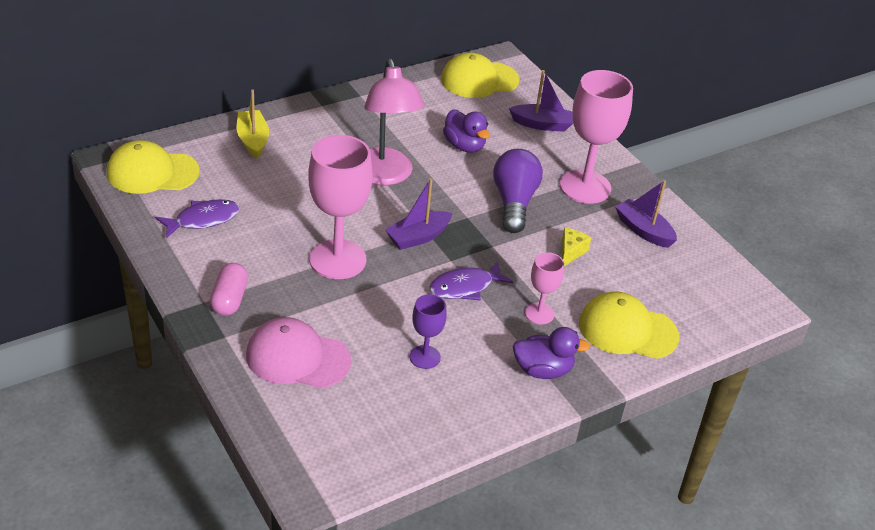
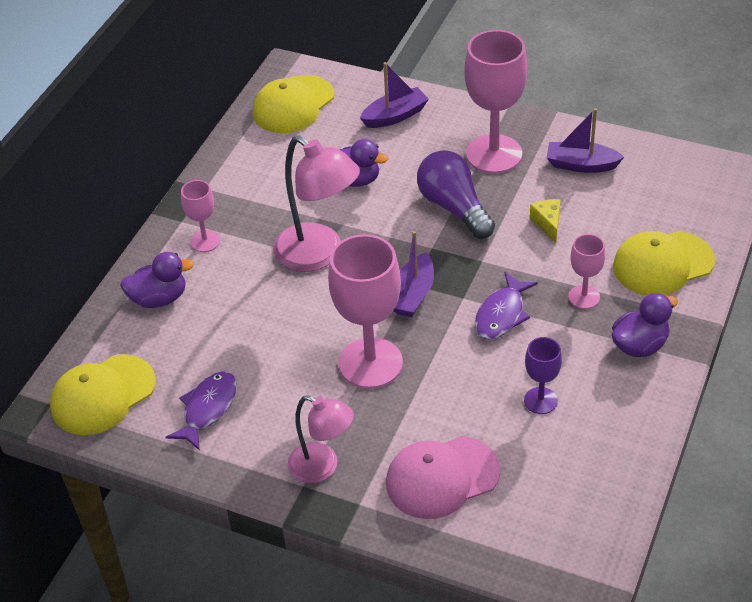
camera: 30 degrees left, 5 degrees up
pink capsule [210,263,248,316] -> pink lamp [288,395,354,483]
yellow boat [236,89,269,159] -> purple duck [120,252,194,308]
none -> pink goblet [181,180,220,252]

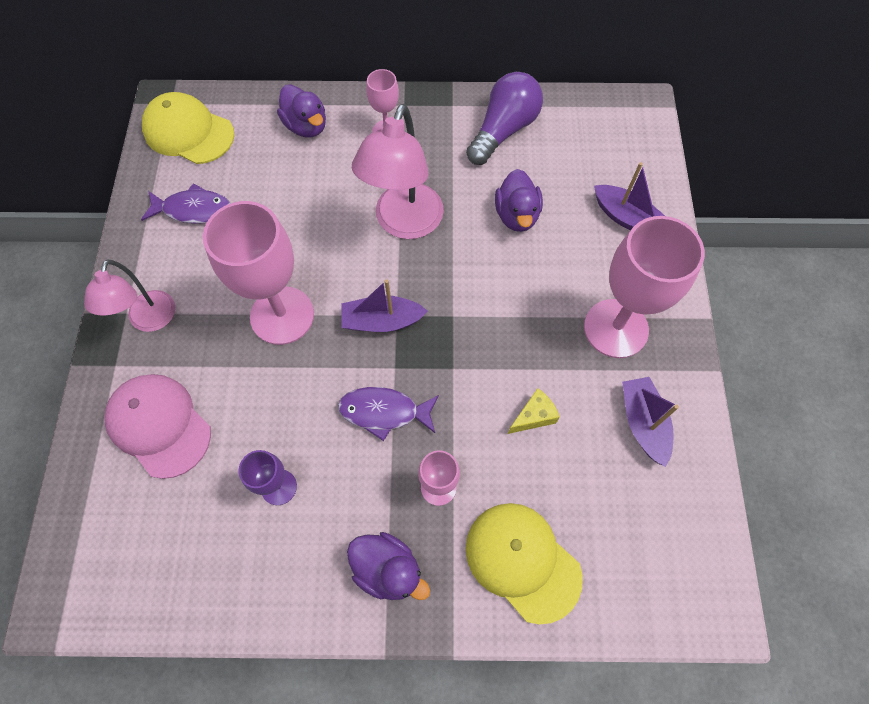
camera: 65 degrees right, 20 degrees up
yellow cap [253,75,334,133] -> none
purple light bulb [417,150,495,239] -> purple light bulb moved to [466,72,543,165]

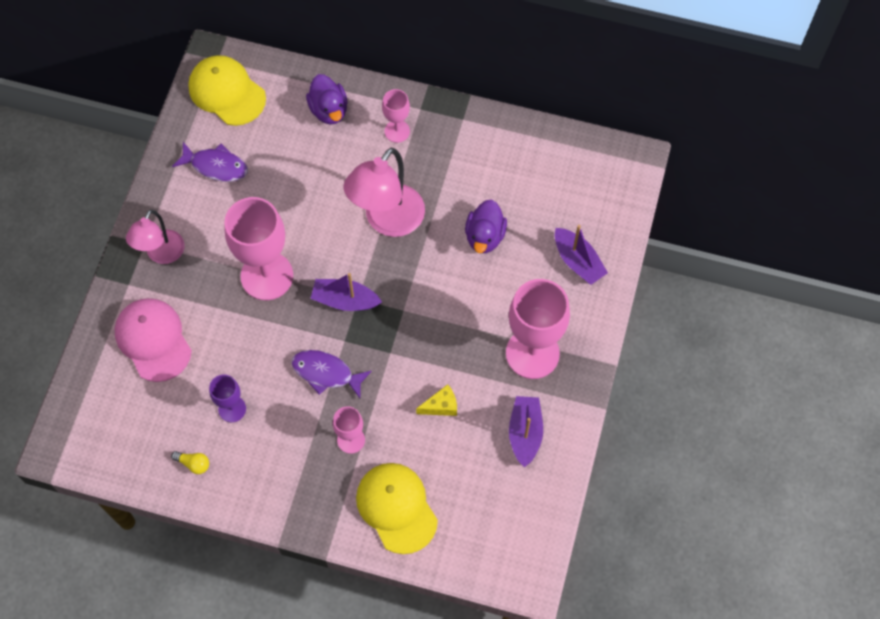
camera: 15 degrees right, 0 degrees up
purple duck [347,532,430,600] -> none
purple light bulb [466,72,543,165] -> none
none -> yellow light bulb [171,451,209,474]

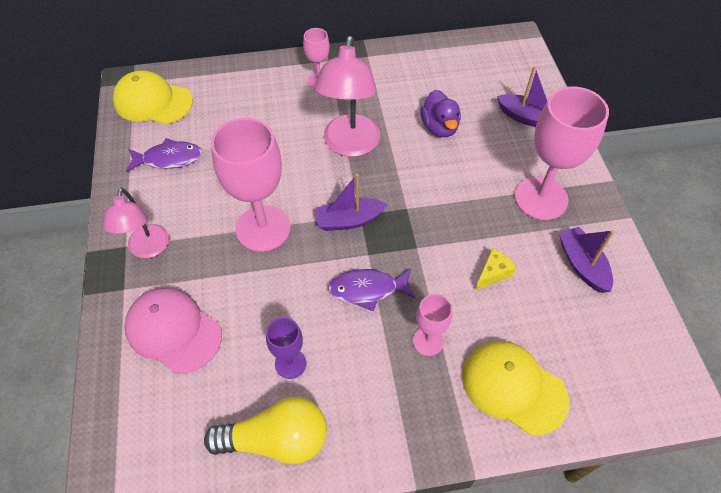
camera: 25 degrees left, 10 degrees down
yellow light bulb [171,451,209,474] -> yellow light bulb [204,397,327,464], size x2.44
purple duck [306,74,348,124] -> none

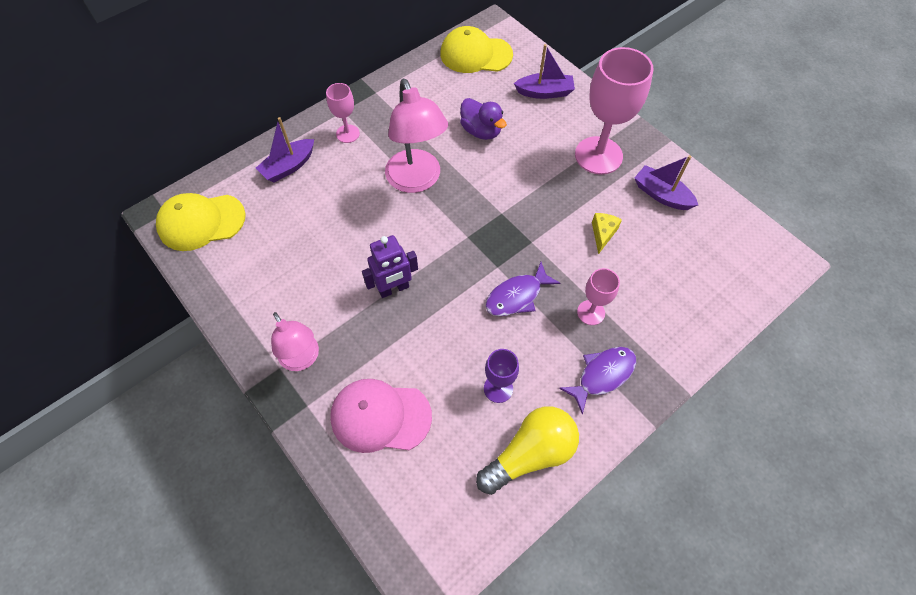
camera: 30 degrees left, 5 degrees up
purple fish [126,138,202,172] -> purple fish moved to [559,347,636,414]
pink goblet [211,118,291,252] -> purple robot [362,235,418,298]
purple boat [314,174,388,231] -> purple boat moved to [256,117,314,183]
yellow cap [462,341,569,435] -> yellow cap moved to [440,26,513,73]

